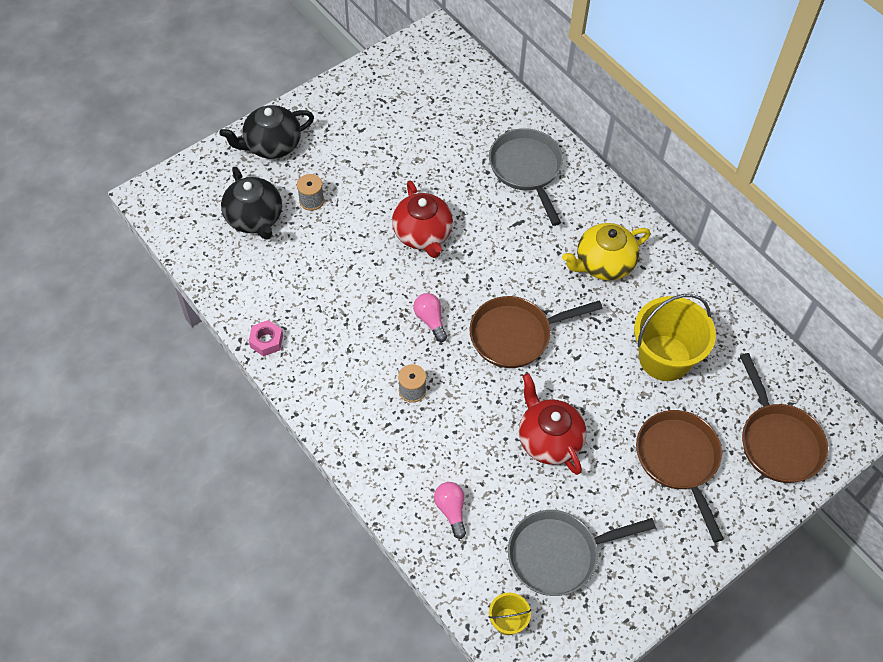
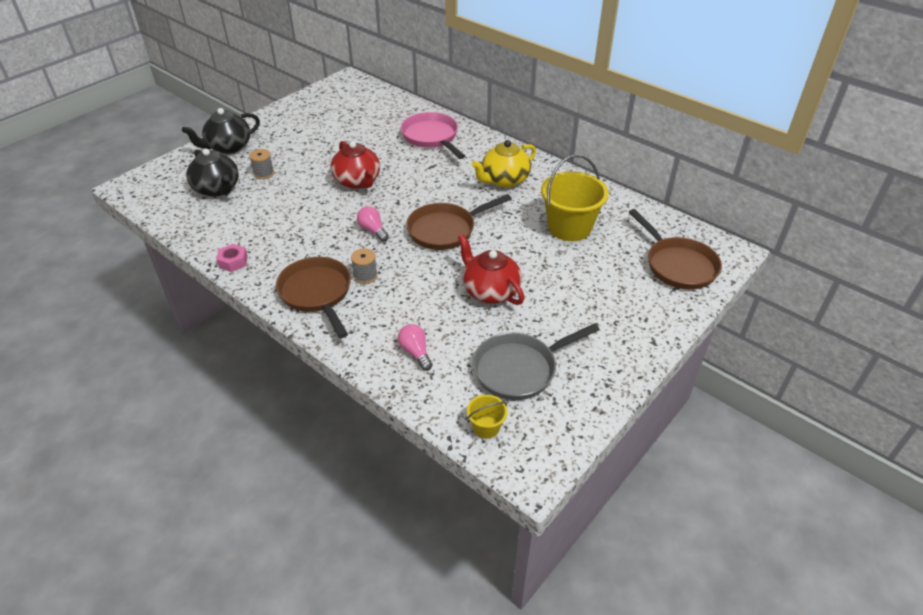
camera: 10 degrees left, 15 degrees down
grey pan [489,128,563,226] -> pink pan [401,112,465,159]
brown pan [636,410,724,542] -> brown pan moved to [276,257,351,338]

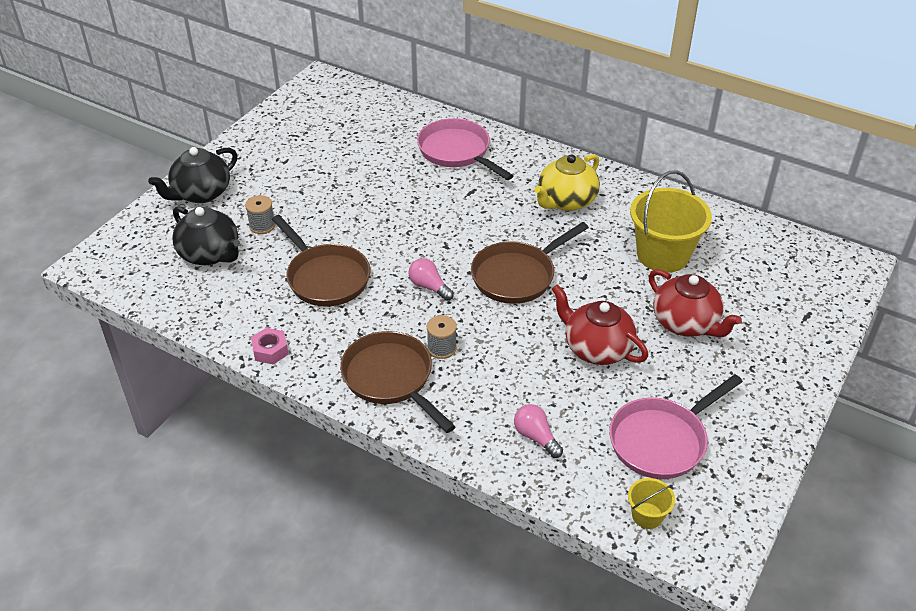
camera: 10 degrees left, 0 degrees up
red teapot [330,141,380,189] -> red teapot moved to [649,269,742,337]
grey pan [473,323,600,400] -> pink pan [609,374,743,479]
brown pan [629,209,722,290] -> brown pan moved to [272,215,370,306]

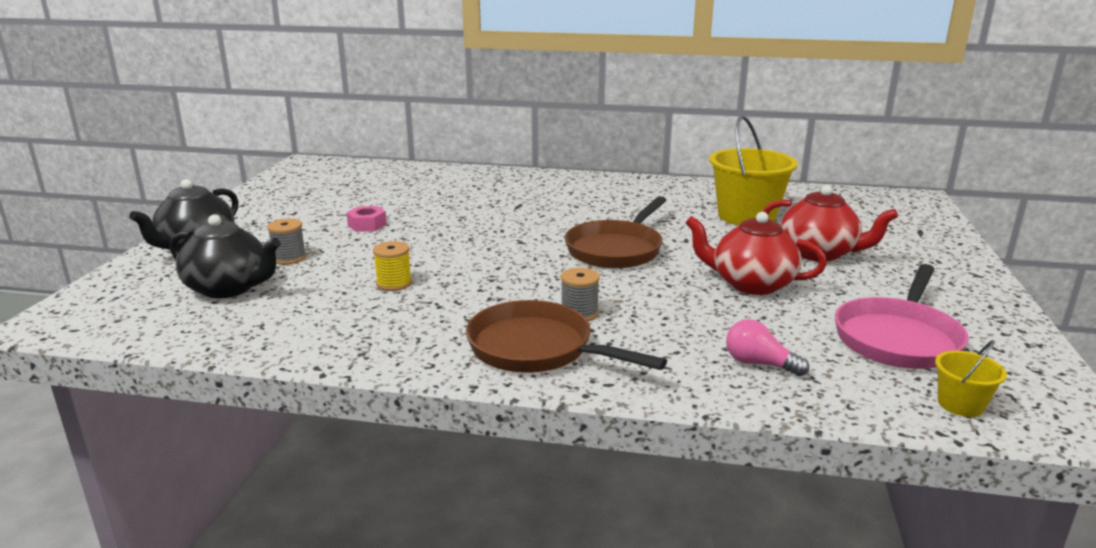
camera: 20 degrees left, 20 degrees down
pink nut [251,328,288,364] -> pink nut moved to [346,206,387,232]
brown pan [272,215,370,306] -> yellow spool [373,241,412,291]
pink light bulb [408,258,454,301] -> none
pink pan [417,118,513,180] -> none
yellow teapot [534,154,600,211] -> none

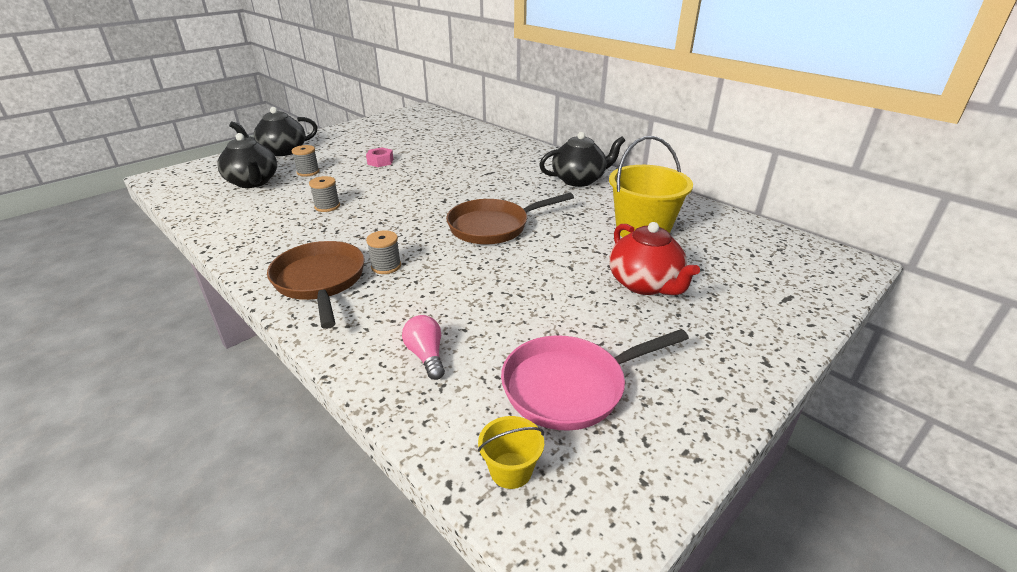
camera: 35 degrees right, 10 degrees up
yellow spool [373,241,412,291] -> grey spool [309,176,340,212]
red teapot [685,212,827,295] -> none
none -> black teapot [539,132,625,187]

